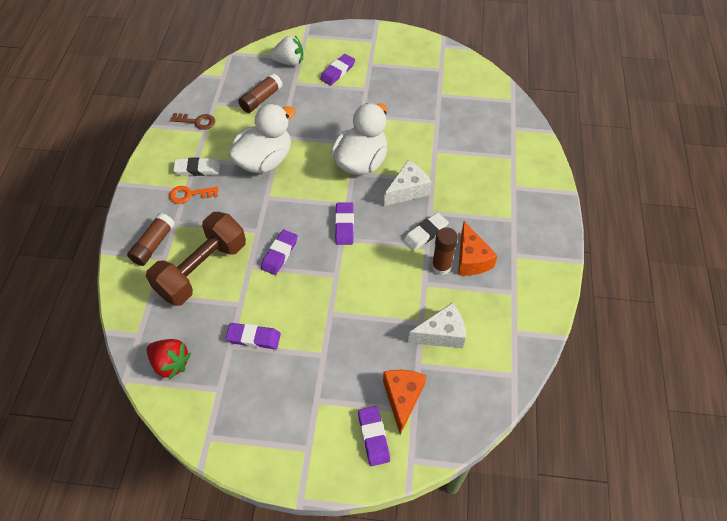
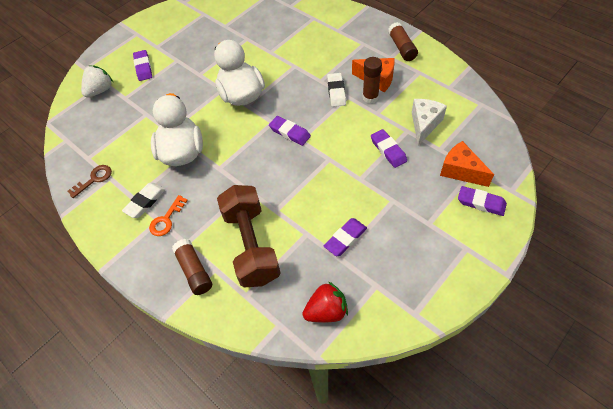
camera: 50 degrees left, 0 degrees up
brown glue stick [238,73,283,113] -> brown glue stick moved to [388,22,418,61]
purple eraser [261,230,298,275] -> purple eraser moved to [371,129,407,168]
white cheese [384,161,431,206] -> none

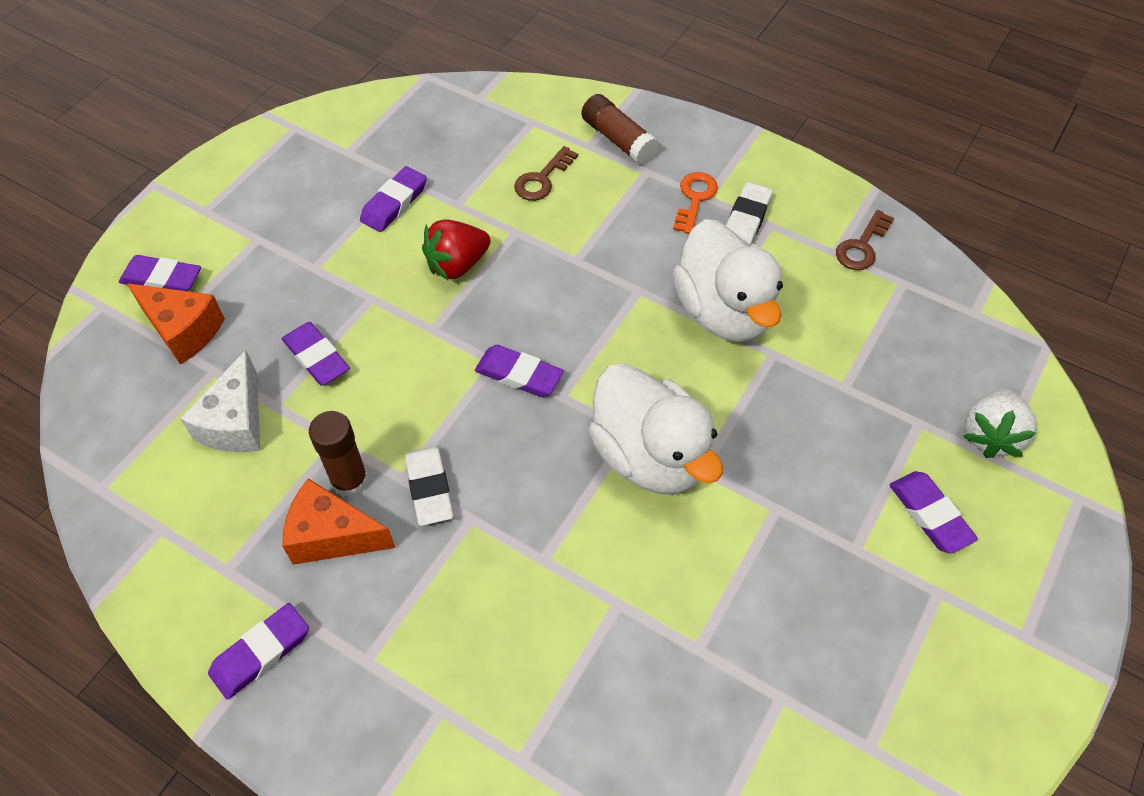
camera: 165 degrees right, 0 degrees up
brown dumbbell [217,185,281,287] -> brown key [514,146,578,201]
red strawberry [302,281,348,322] -> red strawberry moved to [422,219,491,280]
brown glue stick [388,22,418,61] -> purple eraser [208,603,309,700]

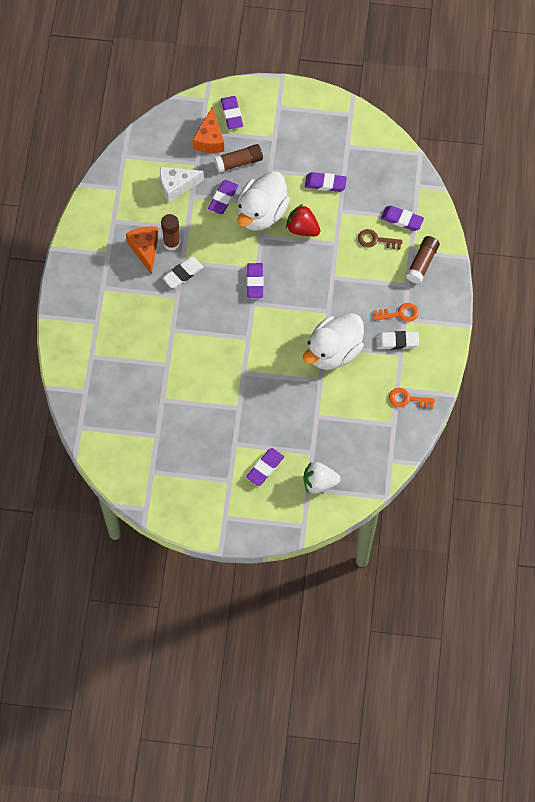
camera: 65 degrees right, 10 degrees up
purple eraser [208,603,309,700] -> purple eraser moved to [381,206,424,231]
white duck [588,363,723,494] -> white duck moved to [237,171,290,231]
brown key [836,210,894,270] -> orange key [389,388,435,409]
none -> brown glue stick [214,144,263,173]

